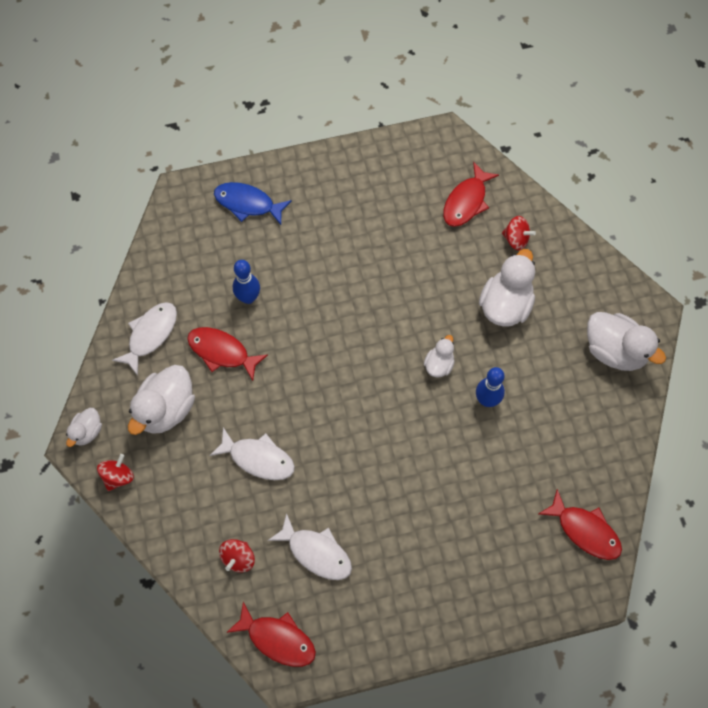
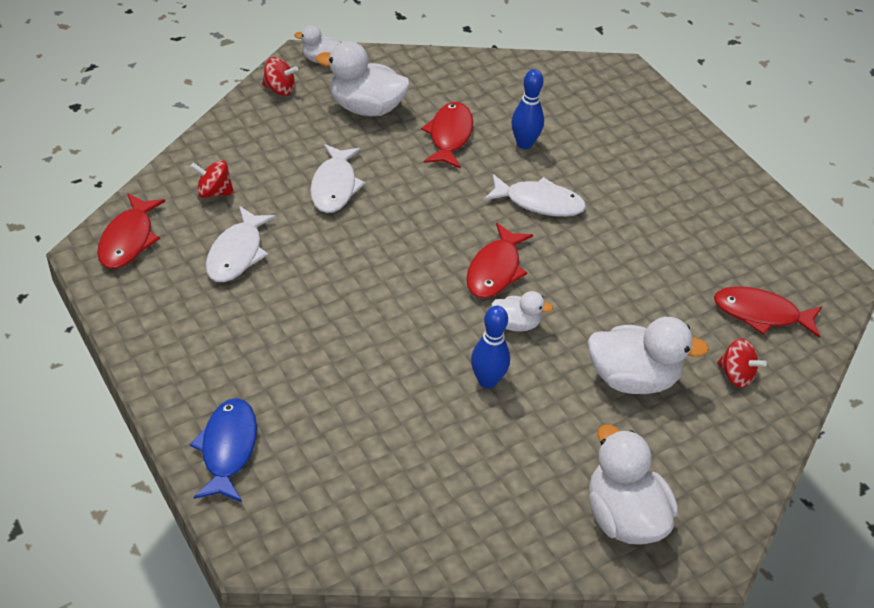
camera: 70 degrees right, 20 degrees down
white fish [112,302,177,376] -> white fish moved to [484,174,586,217]
blue fish [214,182,292,225] -> blue fish moved to [190,398,257,502]
red spinning top [502,216,536,250] -> red spinning top turned 60 degrees counterclockwise [717,338,767,388]
red fish [539,489,622,560] -> red fish moved to [466,223,533,298]
white duck [587,312,666,371] -> white duck turned 135 degrees clockwise [589,425,678,545]

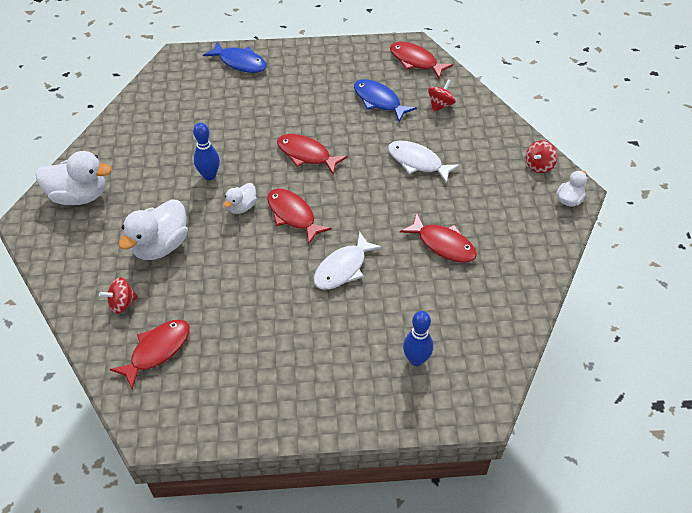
camera: 120 degrees right, 5 degrees up
white fish [206,206,276,282] -> blue fish [354,79,417,122]
white duck [316,41,410,116] -> none
blue bowling pin [511,69,544,149] -> blue bowling pin moved to [403,311,433,366]
none -> red fish [277,134,348,175]

